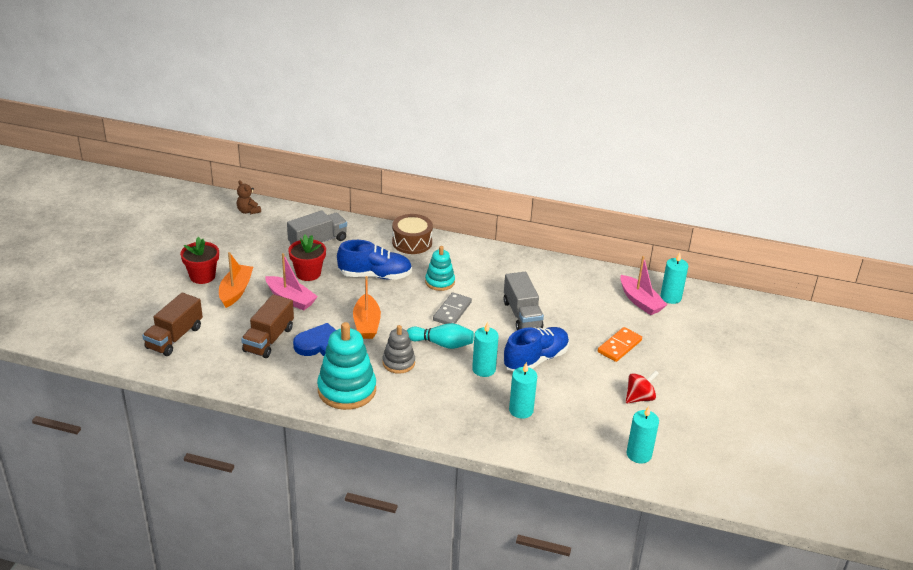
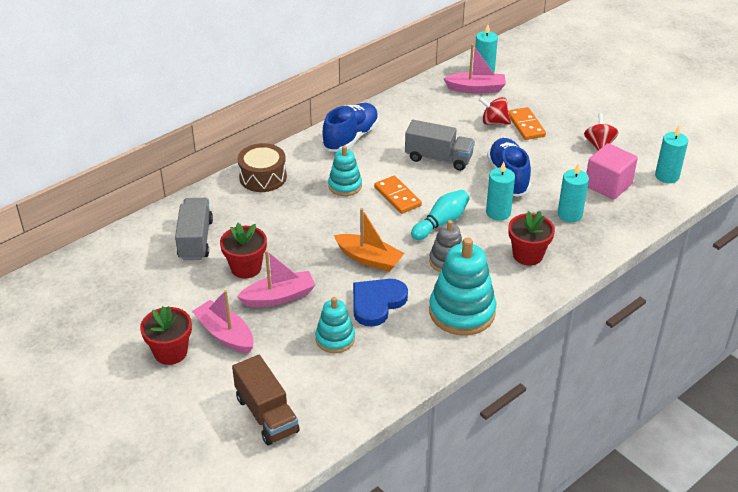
camera: 55 degrees left, 5 degrees up
orange boat [219,252,253,308] -> pink boat [192,290,254,354]
brown teddy bear [237,180,261,214] -> none
brown truck [241,294,294,358] -> turquoise stacking toy [315,297,355,353]
blue shoe [337,240,412,280] -> blue shoe moved to [322,103,379,152]
grey domino [433,292,472,324] -> orange domino [374,176,422,214]
none -> red spinning top [479,97,511,125]
none -> red flower pot [508,211,555,266]
none -> pink cube [586,143,638,200]

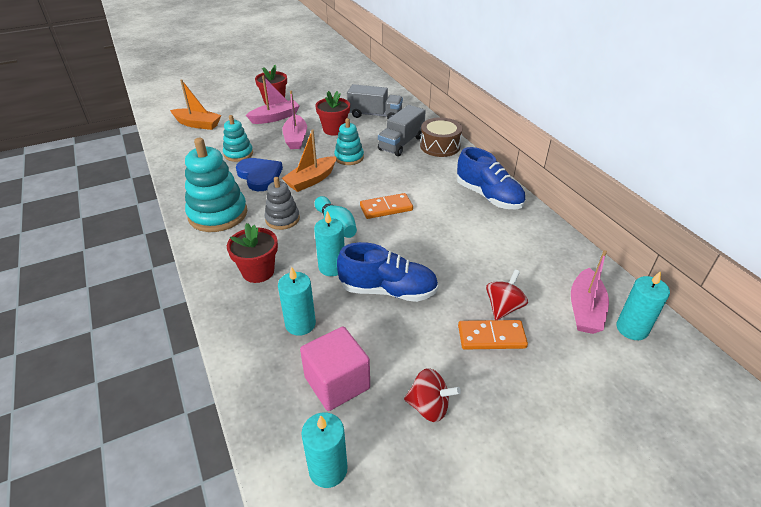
camera: 105 degrees right, 0 degrees up
brown truck [232,355,300,445] -> orange boat [170,79,221,130]
turquoise stacking toy [328,145,362,196] -> turquoise stacking toy moved to [334,118,364,165]
grey truck [405,120,475,171] -> grey truck moved to [378,105,426,156]

